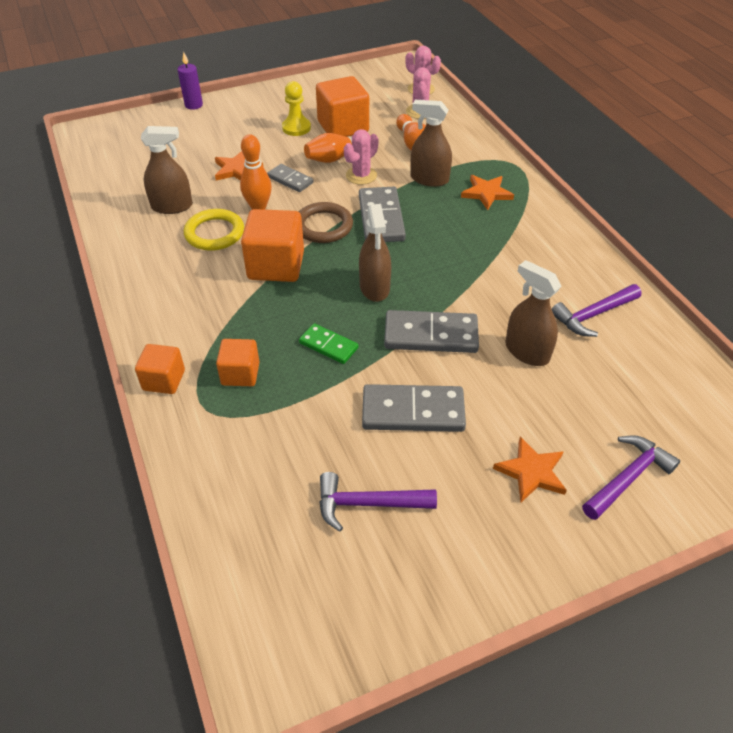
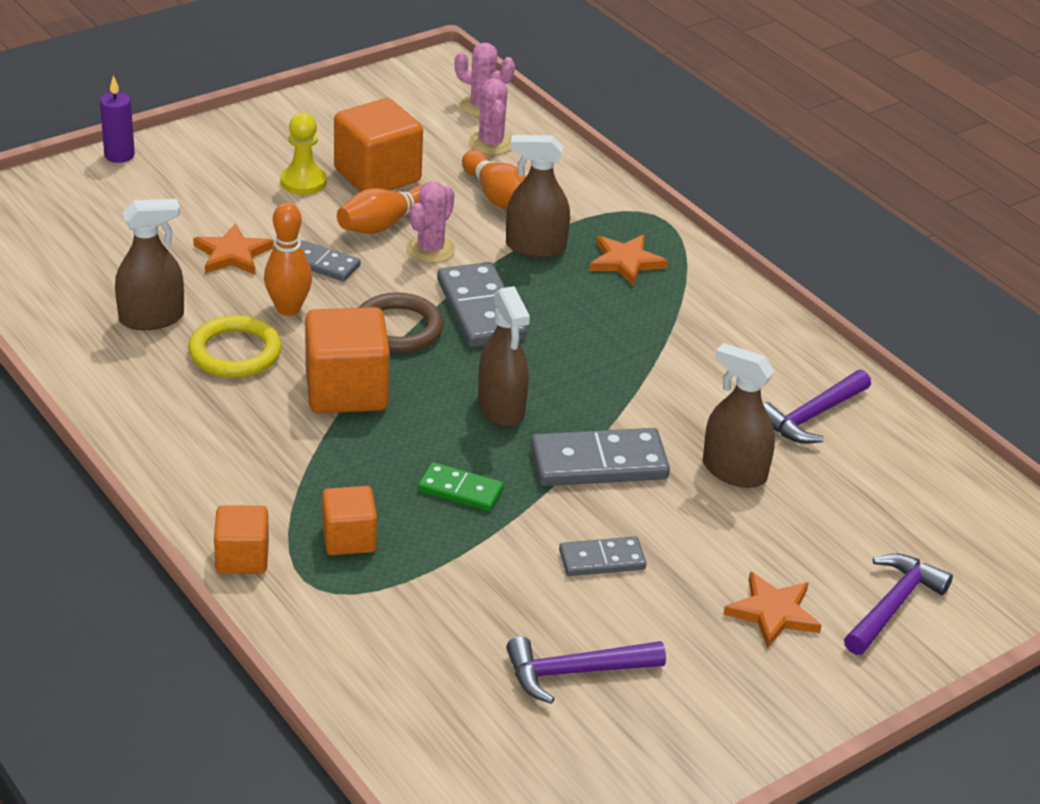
camera: 15 degrees left, 10 degrees down
grey domino [362,384,466,432] -> grey domino [559,536,647,576], size x0.59

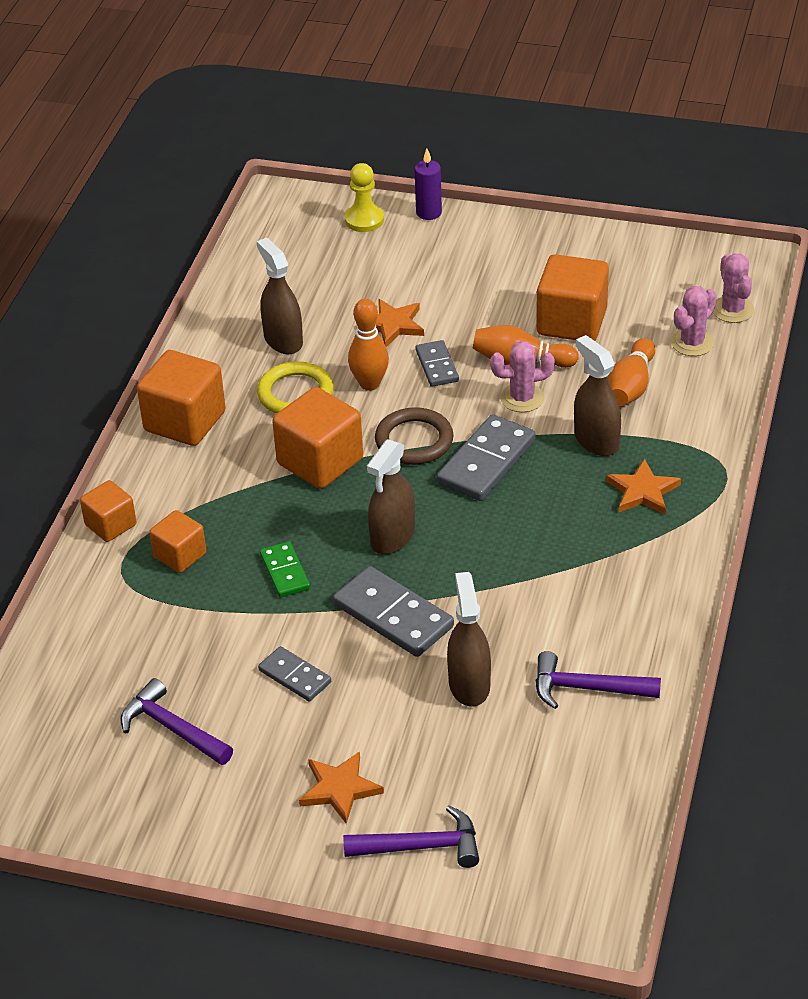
camera: 55 degrees right, 5 degrees up
brown spray bottle [115,199,184,330] -> brown spray bottle turned 150 degrees counterclockwise [257,238,303,354]
yellow pawn [280,113,327,195] -> yellow pawn moved to [345,163,384,232]
none -> orange cube [137,350,226,446]

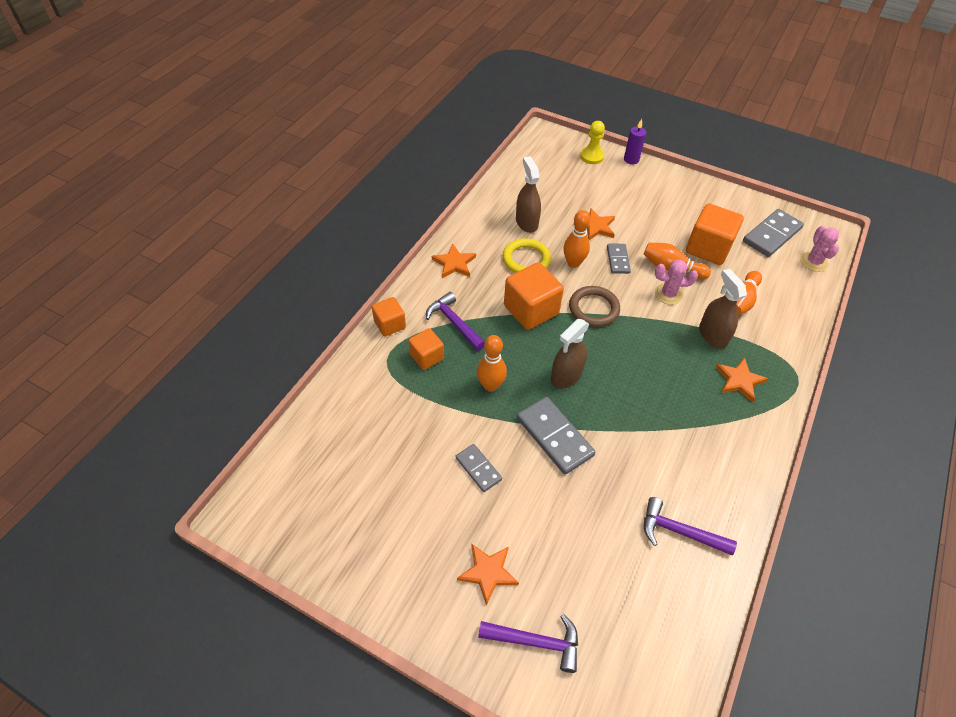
camera: 10 degrees right, 10 degrees up
purple hammer [121,678,233,765] -> purple hammer moved to [426,292,485,351]
orange cube [137,350,226,446] -> orange star [432,244,476,278]
green domino [260,542,310,598] -> orange bowling pin [477,335,507,392]
grey domino [437,414,536,501] -> grey domino moved to [743,209,804,257]
brown spray bottle [447,572,491,707] -> none
pink cactus [671,286,717,356] -> none

